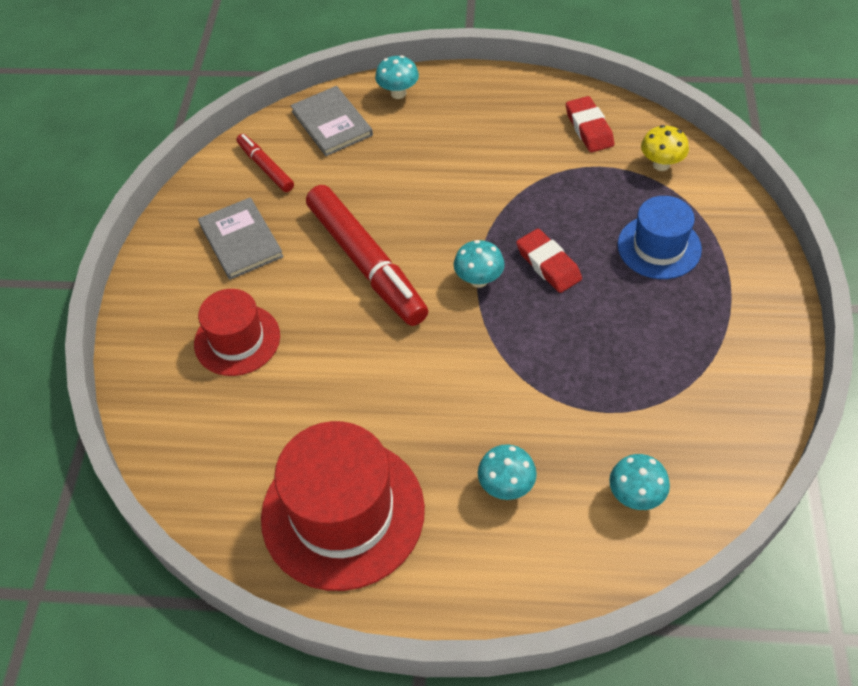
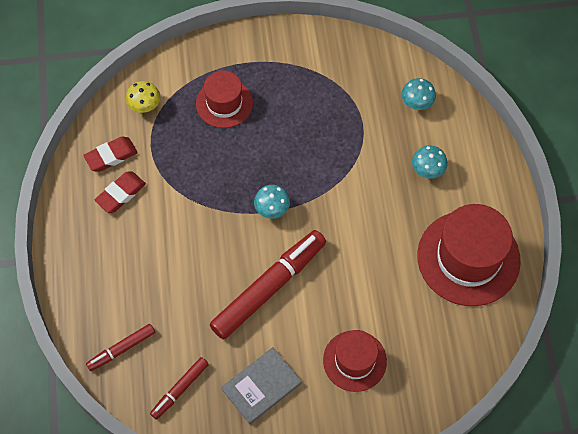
camera: 105 degrees left, 10 degrees up
grey book [290,86,373,156] -> red marker [86,324,155,371]
turquoise mushroom [375,55,419,99] -> none
red eraser [516,229,582,293] -> red eraser moved to [94,171,146,213]
blue hat [618,196,702,279] -> red hat [196,71,253,128]

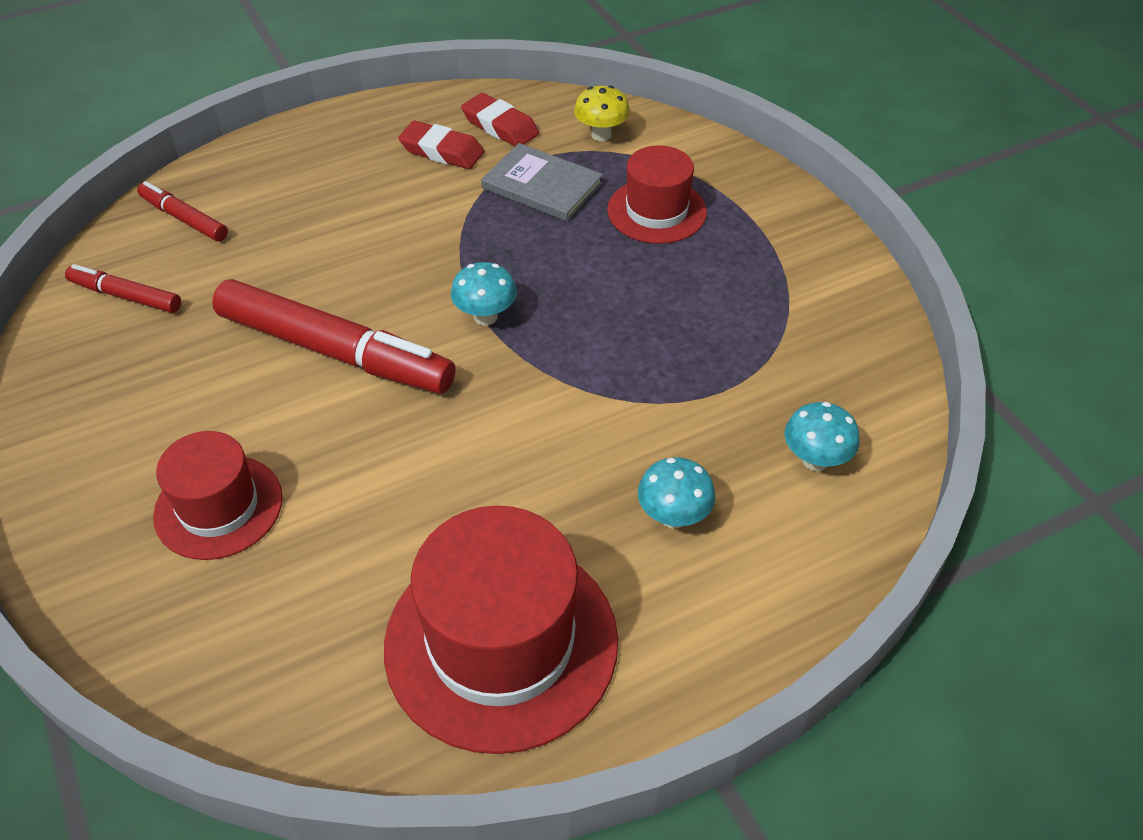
camera: 70 degrees right, 15 degrees down
grey book [221,347,302,424] -> grey book moved to [481,143,603,221]

